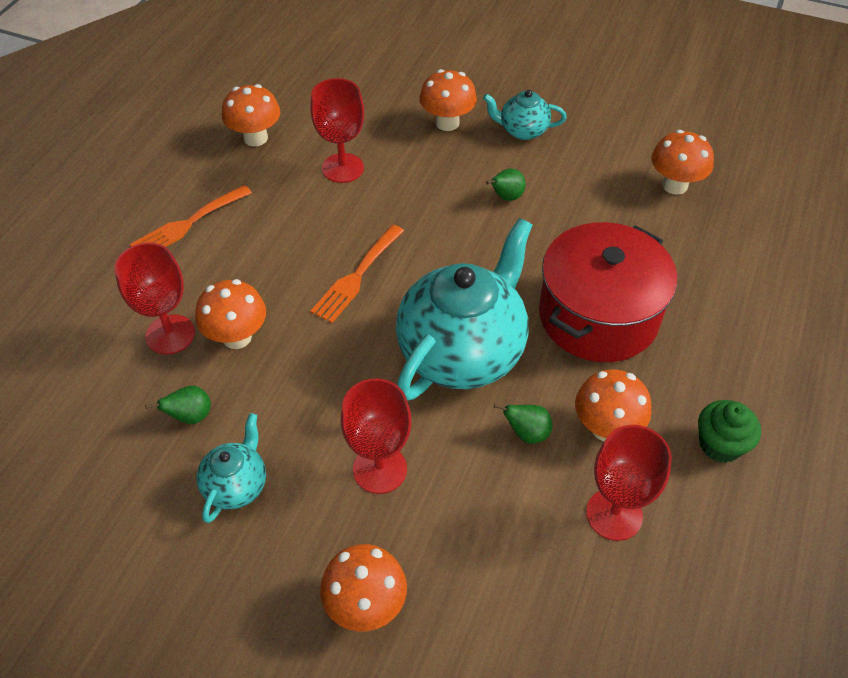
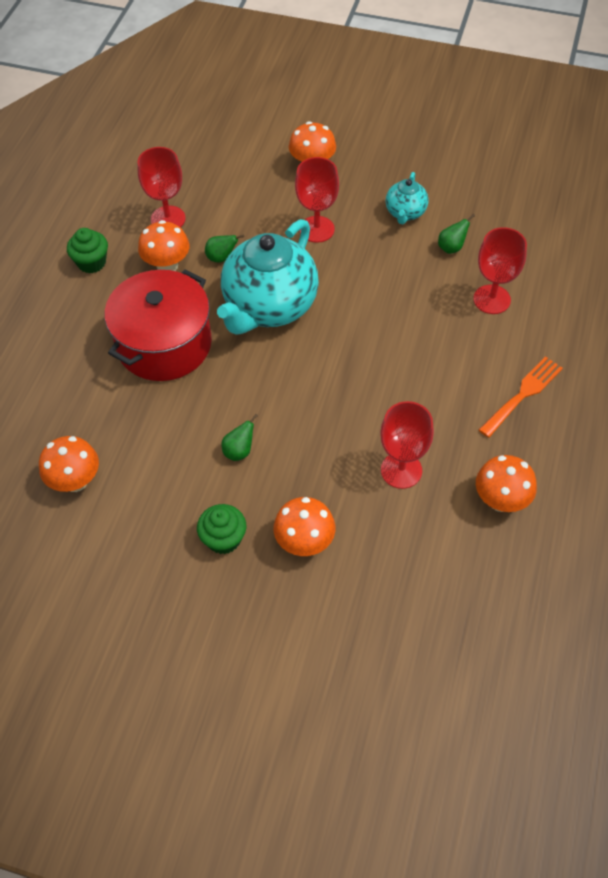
camera: 175 degrees right, 5 degrees up
orange mushroom [195,279,266,349] -> none
orange fork [310,225,404,323] -> none
turquoise teapot [483,90,567,140] -> green cupcake [197,504,246,554]

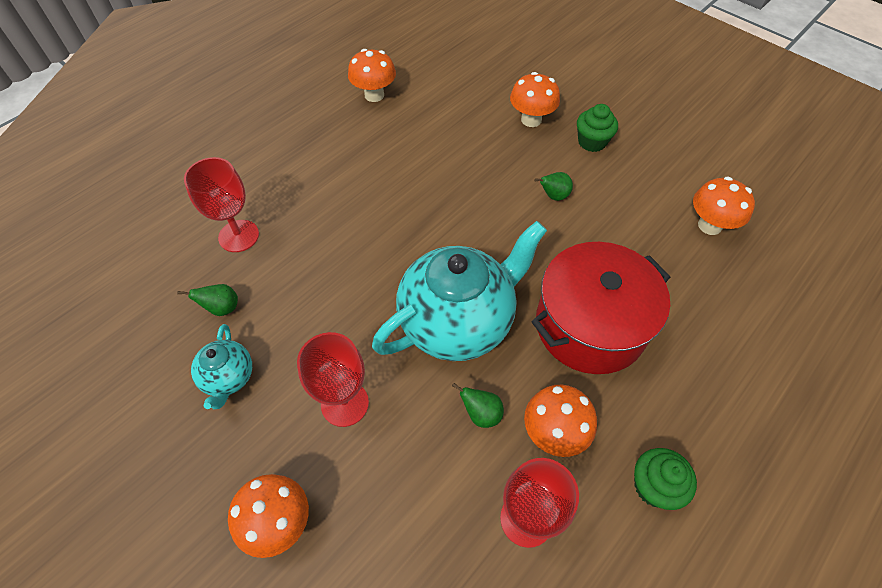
camera: 155 degrees left, 0 degrees up
red goblet [380,401,434,489] -> none
turquoise teapot [385,172,429,224] -> turquoise teapot turned 135 degrees clockwise [191,324,252,409]
orange fork [479,356,563,438] -> none

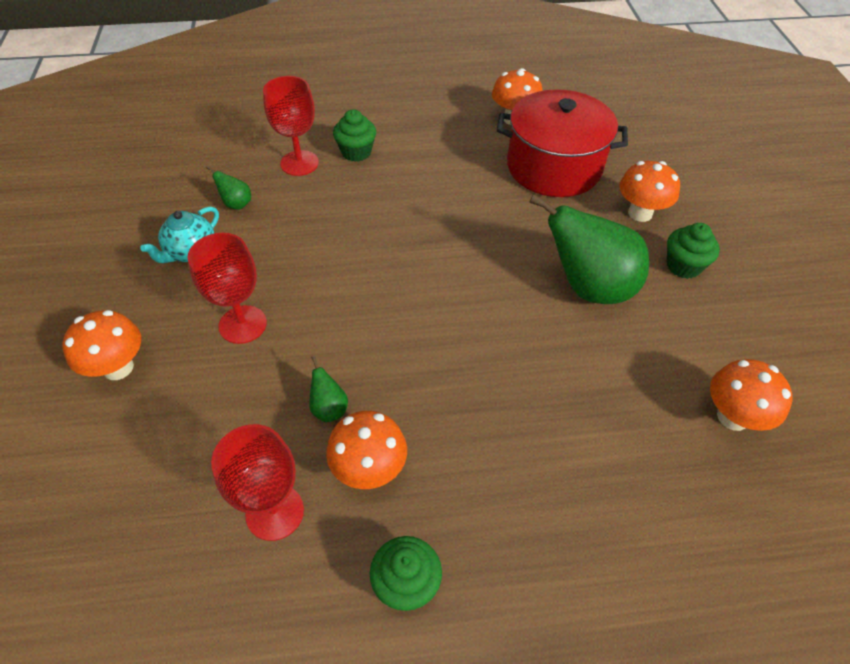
camera: 40 degrees right, 5 degrees down
turquoise teapot [372,221,547,361] -> none
red pot [531,242,670,374] -> red pot moved to [497,89,628,197]
green pear [534,172,573,201] -> green pear [529,194,649,304], size x2.42
none -> green cupcake [333,109,376,162]

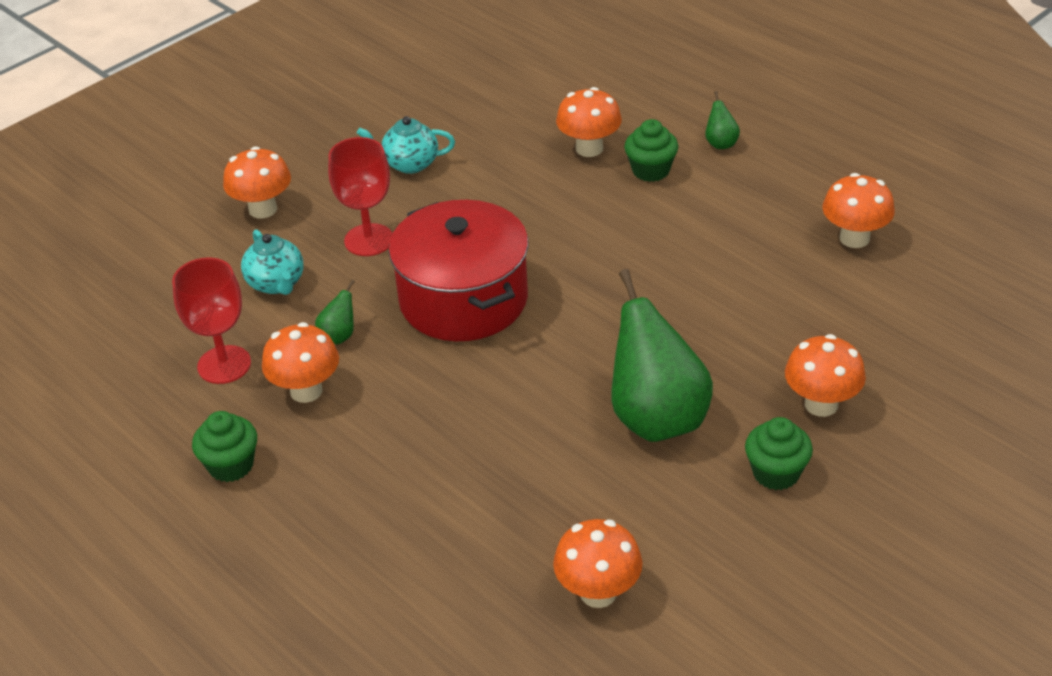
camera: 55 degrees right, 10 degrees down
green pear [206,165,251,210] -> green pear moved to [705,91,740,149]
red goblet [263,76,319,176] -> orange mushroom [556,87,622,157]
red pot [497,89,628,197] -> red pot moved to [388,200,528,341]
none -> turquoise teapot [241,229,304,295]

